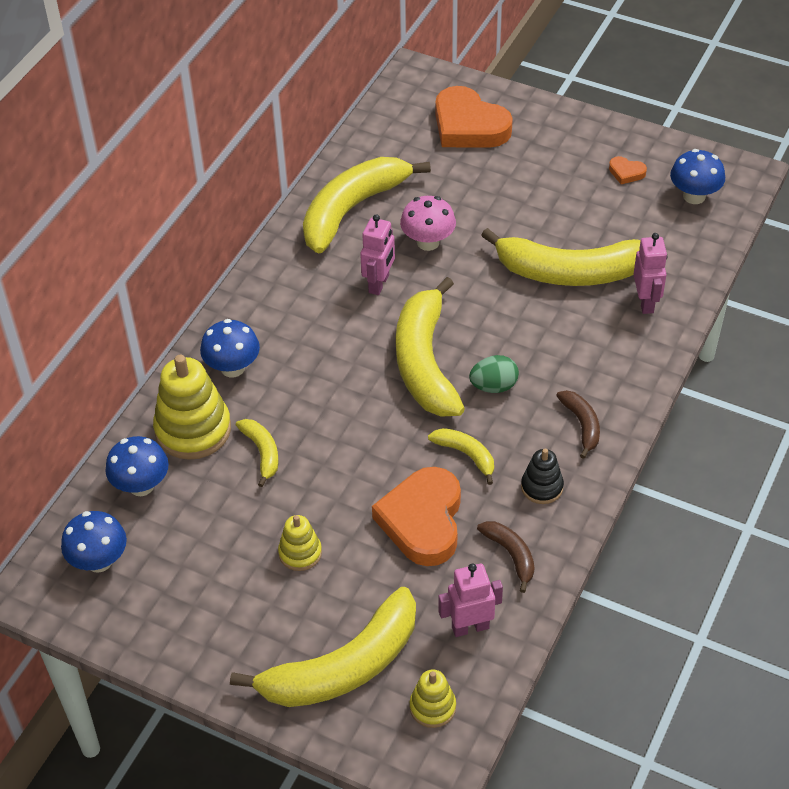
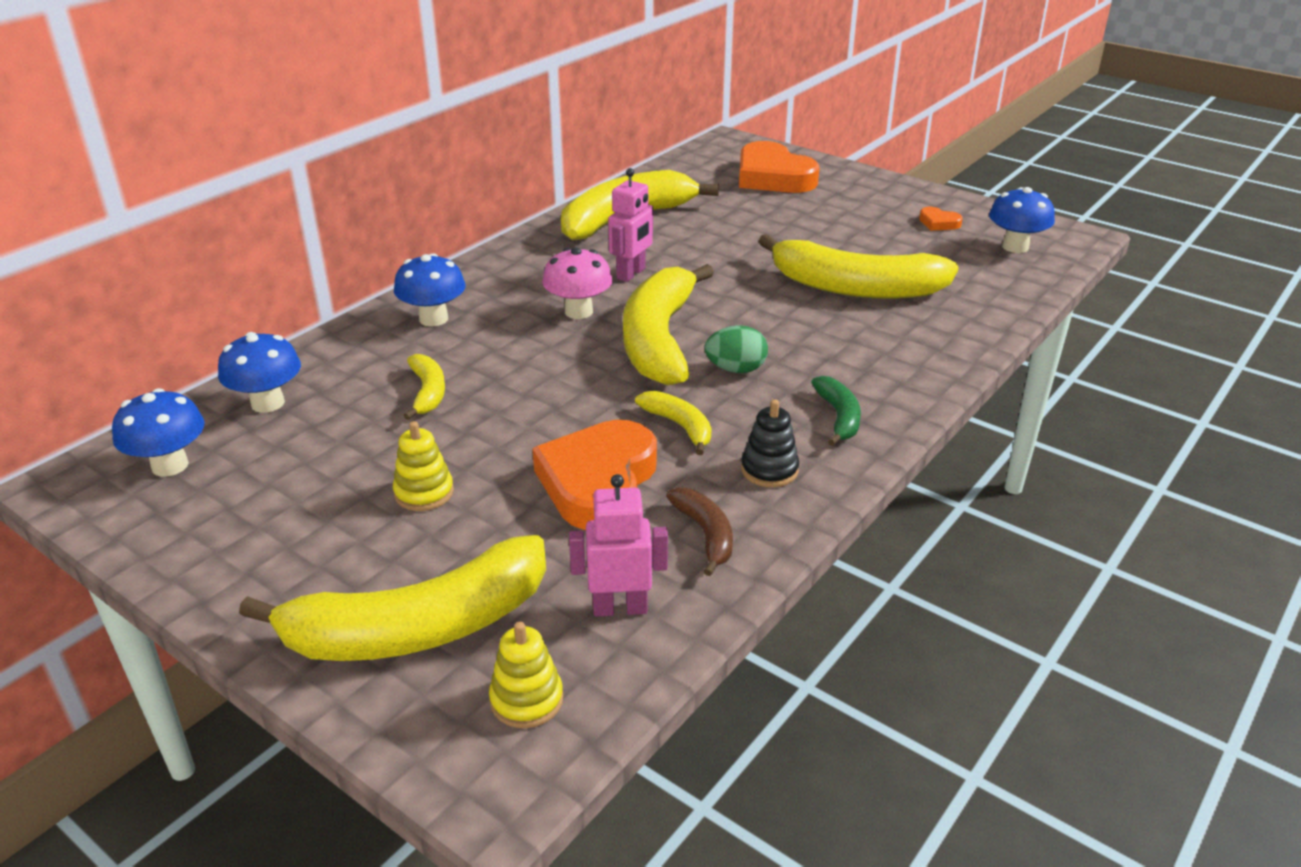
camera: 10 degrees right, 15 degrees down
yellow stacking toy [153,355,231,460] -> none
pink mushroom [400,196,456,251] -> pink mushroom moved to [542,248,613,319]
brown banana [556,390,600,459] -> green banana [811,376,861,446]
pink robot [633,233,667,314] -> none

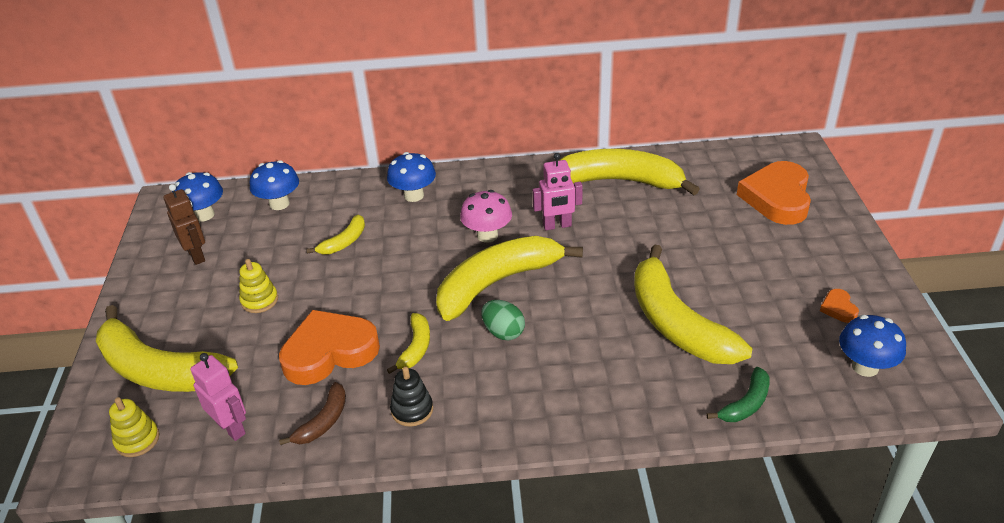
camera: 50 degrees right, 5 degrees up
green banana [811,376,861,446] -> green banana moved to [707,367,770,422]
none -> brown robot [163,184,205,265]

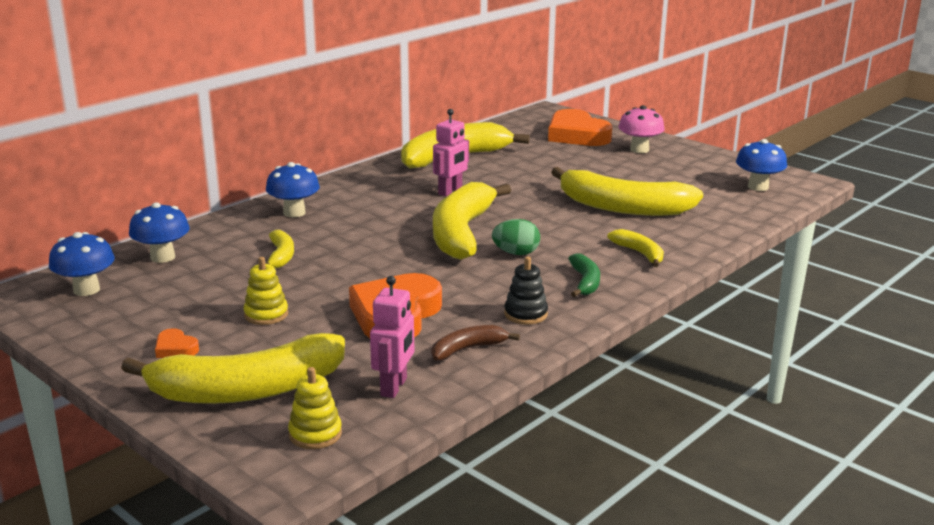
camera: 45 degrees left, 15 degrees down
brown robot [163,184,205,265] -> none
pink robot [190,353,246,441] -> pink robot turned 105 degrees clockwise [370,276,414,398]
brown banana [279,382,346,445] -> brown banana turned 105 degrees counterclockwise [431,325,520,361]
yellow banana [387,313,430,374] -> yellow banana moved to [607,229,664,267]
pink mushroom [460,190,512,243] -> pink mushroom moved to [618,105,665,153]
green banana [707,367,770,422] -> green banana moved to [568,253,600,297]
orange heart [820,289,859,323] -> orange heart moved to [155,328,199,358]

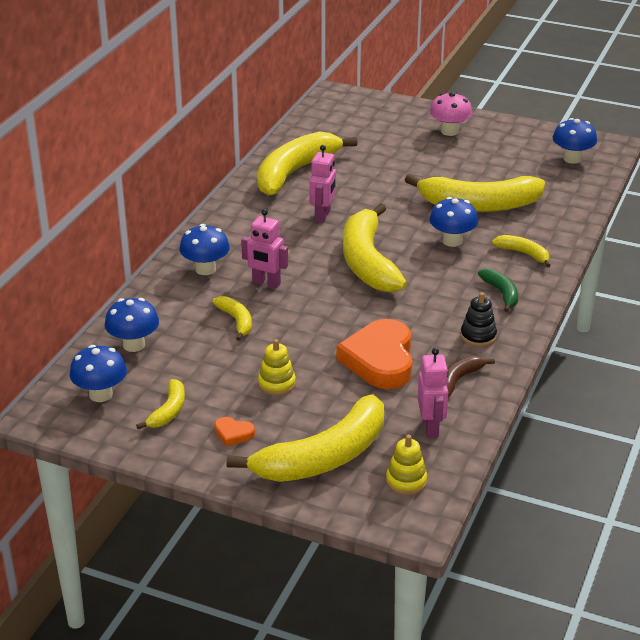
camera: 20 degrees left, 10 degrees up
green egg [492,219,540,255] -> none
orange heart [548,109,612,146] -> none
none -> yellow banana [136,379,185,429]
none -> pink robot [241,209,288,288]
none -> blue mushroom [429,197,478,247]

